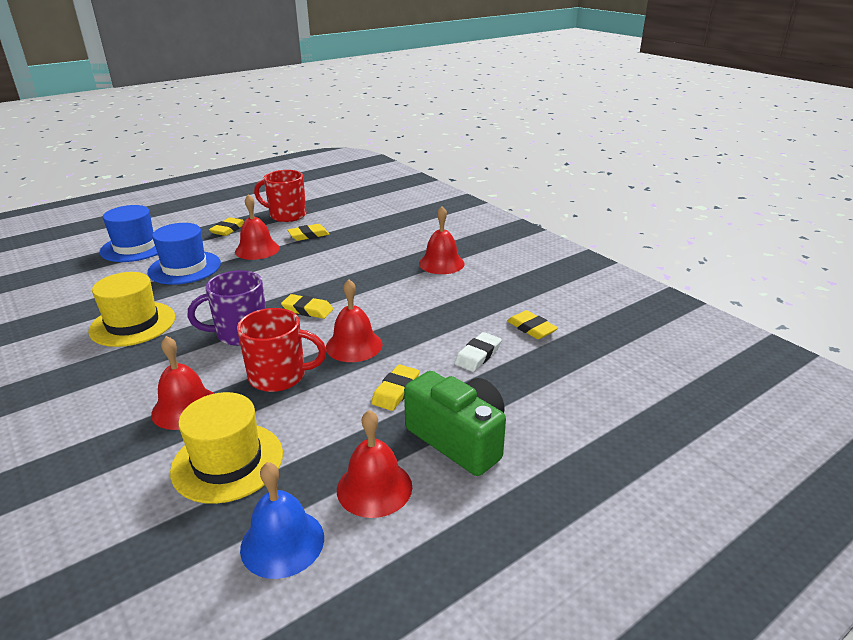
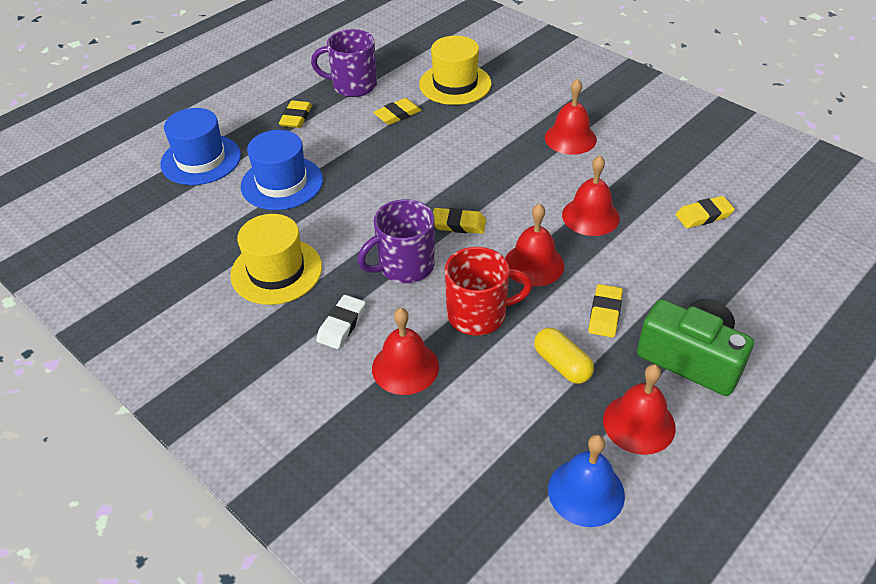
camera: 10 degrees left, 15 degrees up
yellow hat [170,392,283,504] -> yellow hat moved to [419,36,491,105]
red bell [235,194,280,260] -> red bell moved to [562,155,620,236]
red mug [254,170,307,222] -> purple mug [311,29,377,97]
white eraser [454,332,502,372] -> white eraser moved to [316,295,365,349]
yellow eraser [507,310,558,339] -> yellow eraser turned 60 degrees counterclockwise [675,196,735,228]
none -> yellow capsule [534,328,594,384]

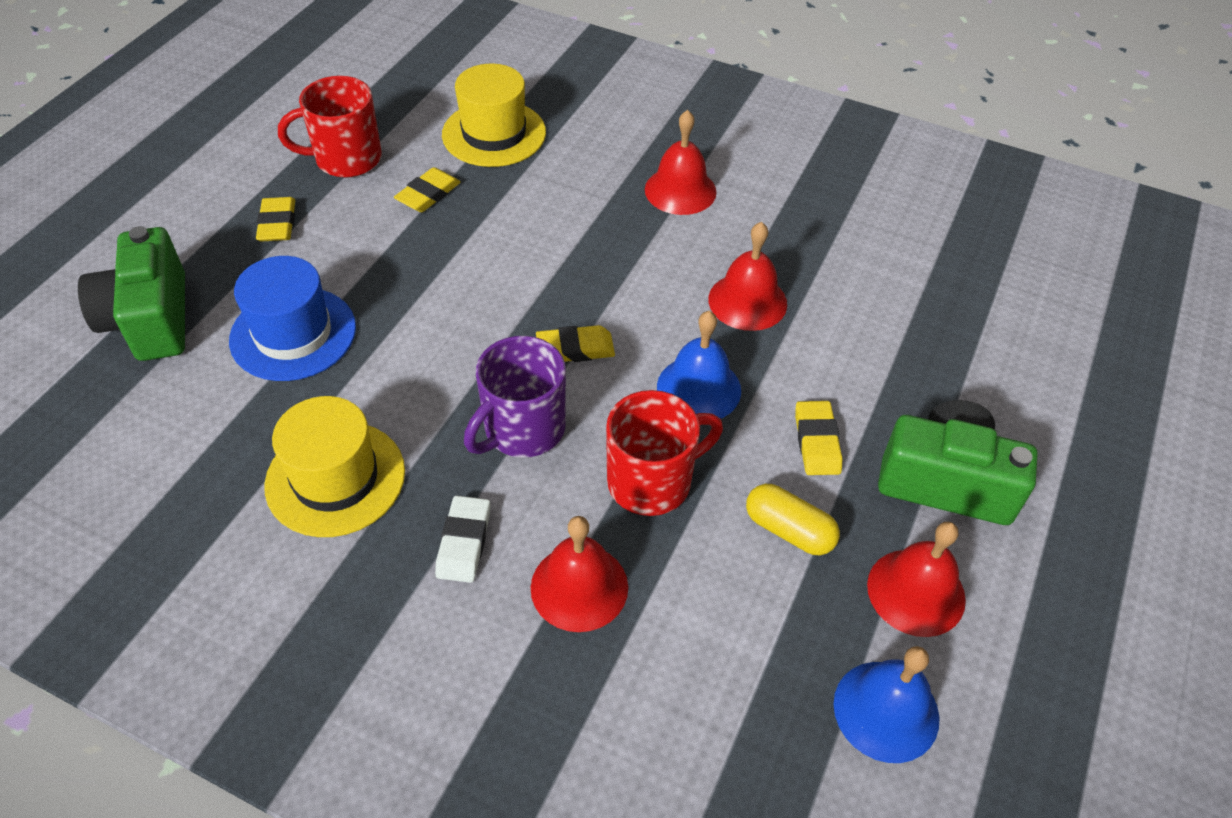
camera: 20 degrees left, 5 degrees up
blue hat [160,108,241,185] -> green camera [78,226,185,361]
purple mug [311,29,377,97] -> red mug [278,76,382,178]
red bell [505,203,564,287] -> blue bell [657,311,741,419]
yellow eraser [675,196,735,228] -> none

